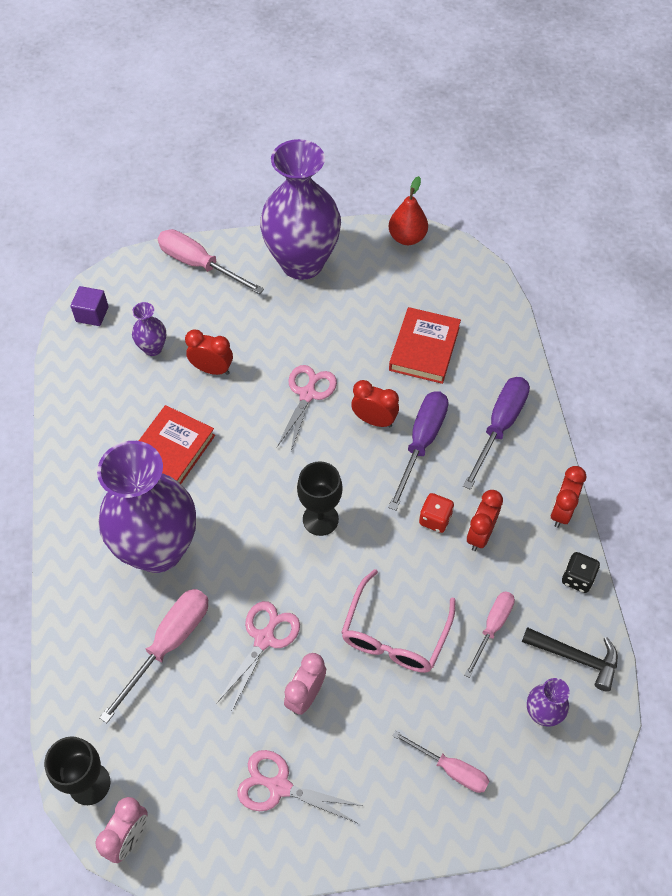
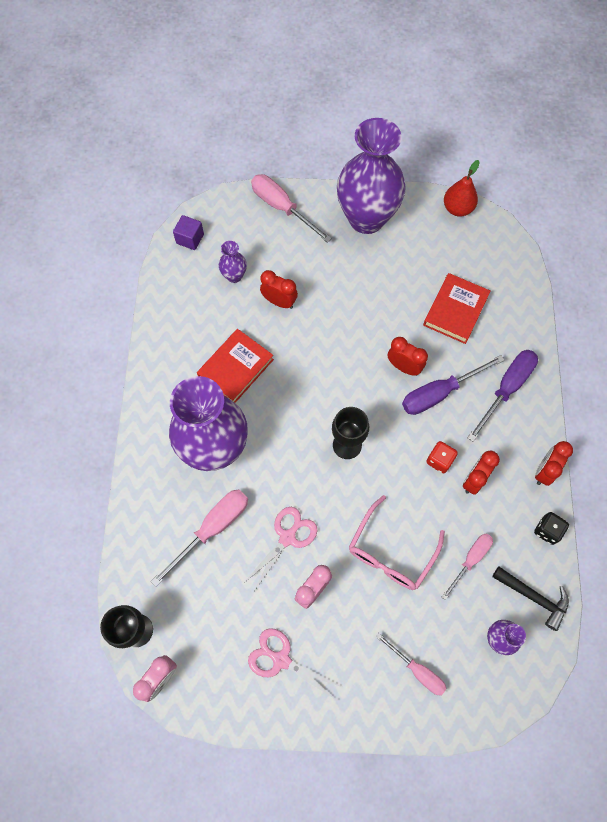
camera: 10 degrees right, 10 degrees up
pink scissors [277,365,337,451] -> none
purple screwdriver [388,391,448,510] -> purple screwdriver turned 150 degrees counterclockwise [402,355,505,415]

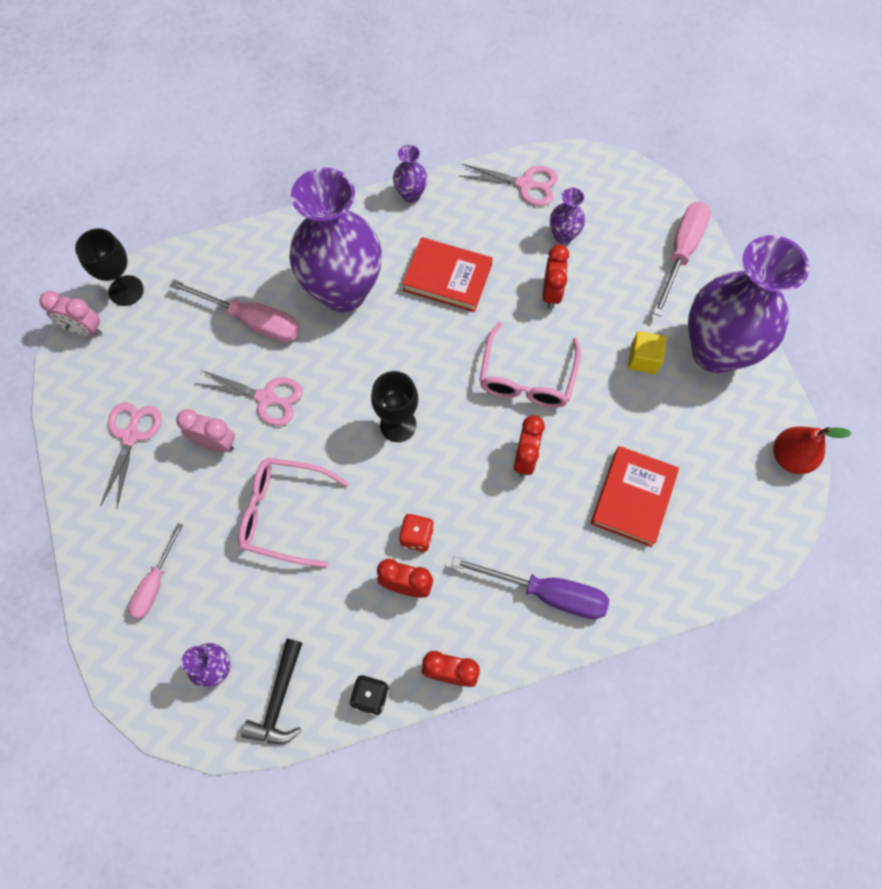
camera: 70 degrees right, 0 degrees up
purple cube [173,215,204,250] -> none
purple screwdriver [402,355,505,415] -> none
red book [423,273,491,344] -> red book turned 75 degrees counterclockwise [591,446,679,547]
pink screwdriver [442,534,493,600] -> none
none -> purple vase [393,145,428,203]
none -> pink scissors [459,164,558,206]
none -> pink glasses [479,322,581,408]
none -> yellow cube [628,331,667,374]

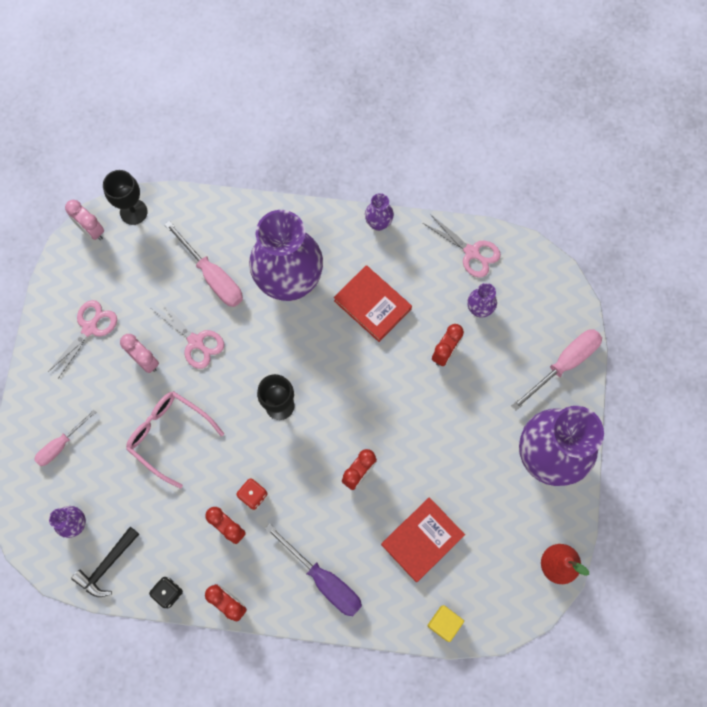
camera: 25 degrees right, 5 degrees up
pink glasses [479,322,581,408] -> none
yellow cube [628,331,667,374] -> yellow cube moved to [427,605,464,642]

